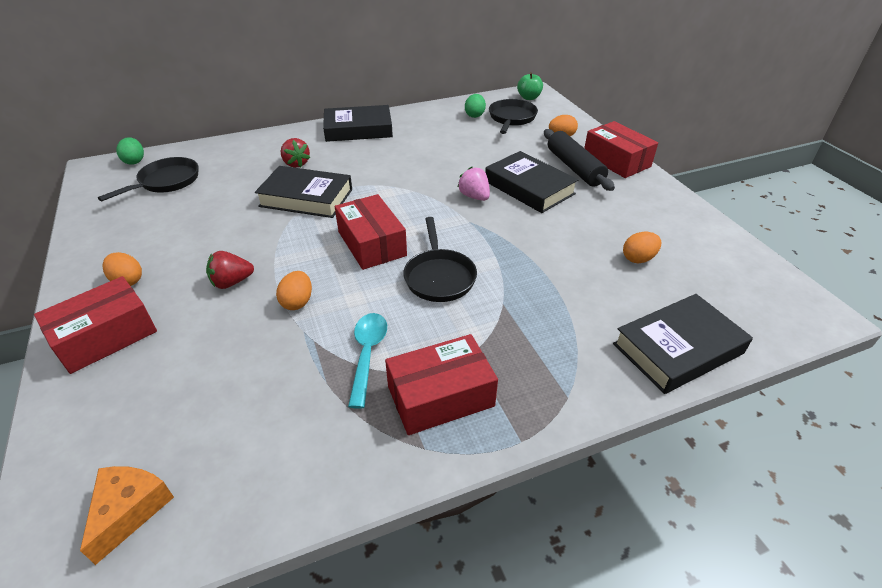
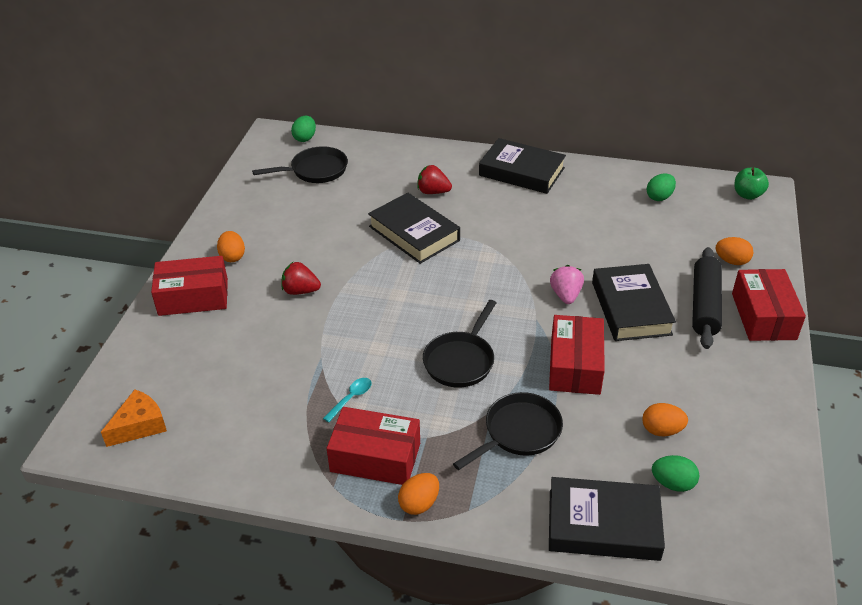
camera: 35 degrees right, 0 degrees up
orange egg [276,271,312,310] -> orange egg moved to [398,473,439,515]
red strawberry [281,138,310,168] -> red strawberry turned 105 degrees clockwise [417,165,452,194]
red box [335,194,407,270] -> red box moved to [549,315,605,395]
turquoise spoon [348,313,387,409] -> turquoise spoon [323,378,372,422], size x0.64
black pan [489,99,538,134] -> black pan moved to [453,392,563,470]
none -> green egg [652,455,699,492]

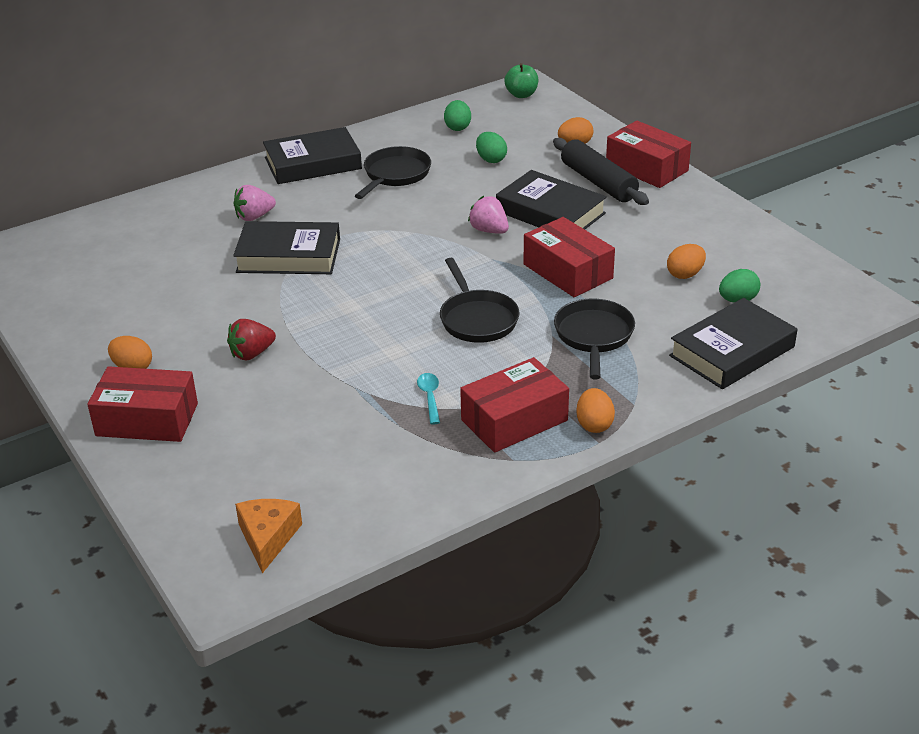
camera: 45 degrees left, 5 degrees down
red box [151,256,228,316] -> red box turned 60 degrees clockwise [87,366,198,442]
black pan [252,146,348,183] -> black pan moved to [355,146,431,199]
green egg [291,116,316,142] -> green egg moved to [476,132,507,163]
red strawberry [417,165,452,194] -> pink strawberry [234,185,276,221]

